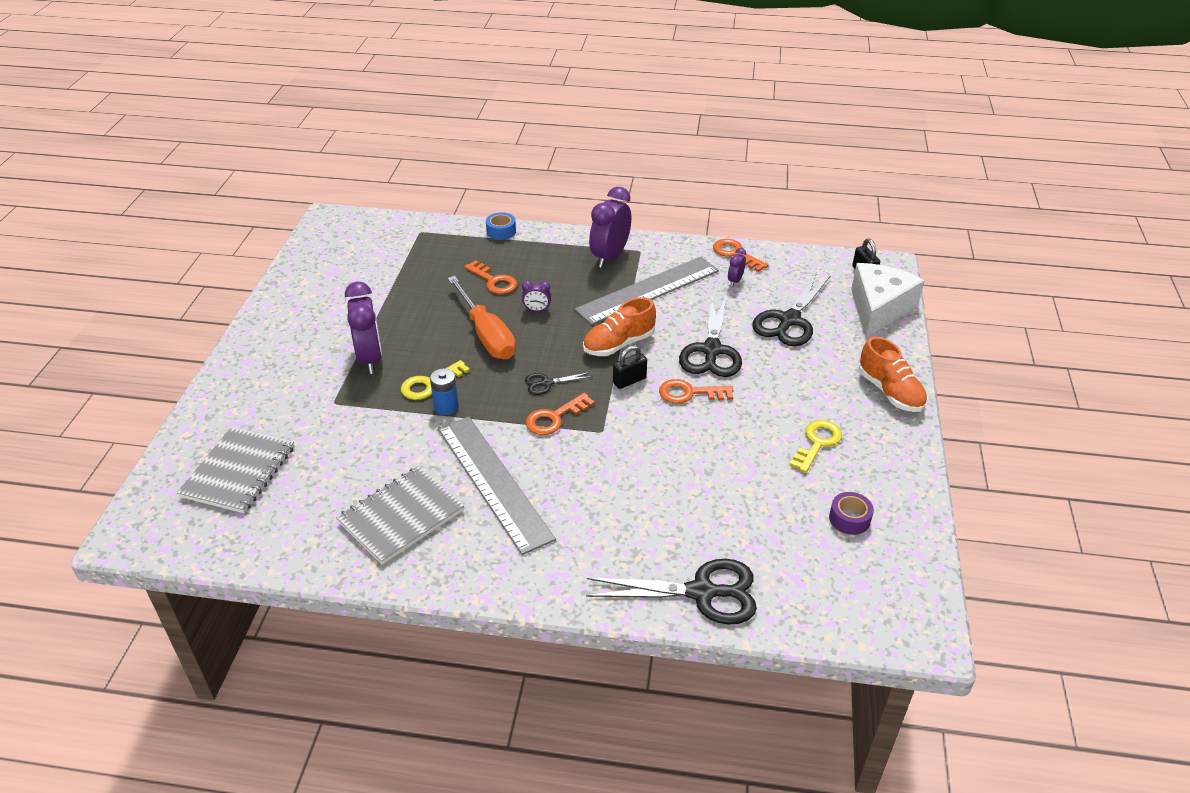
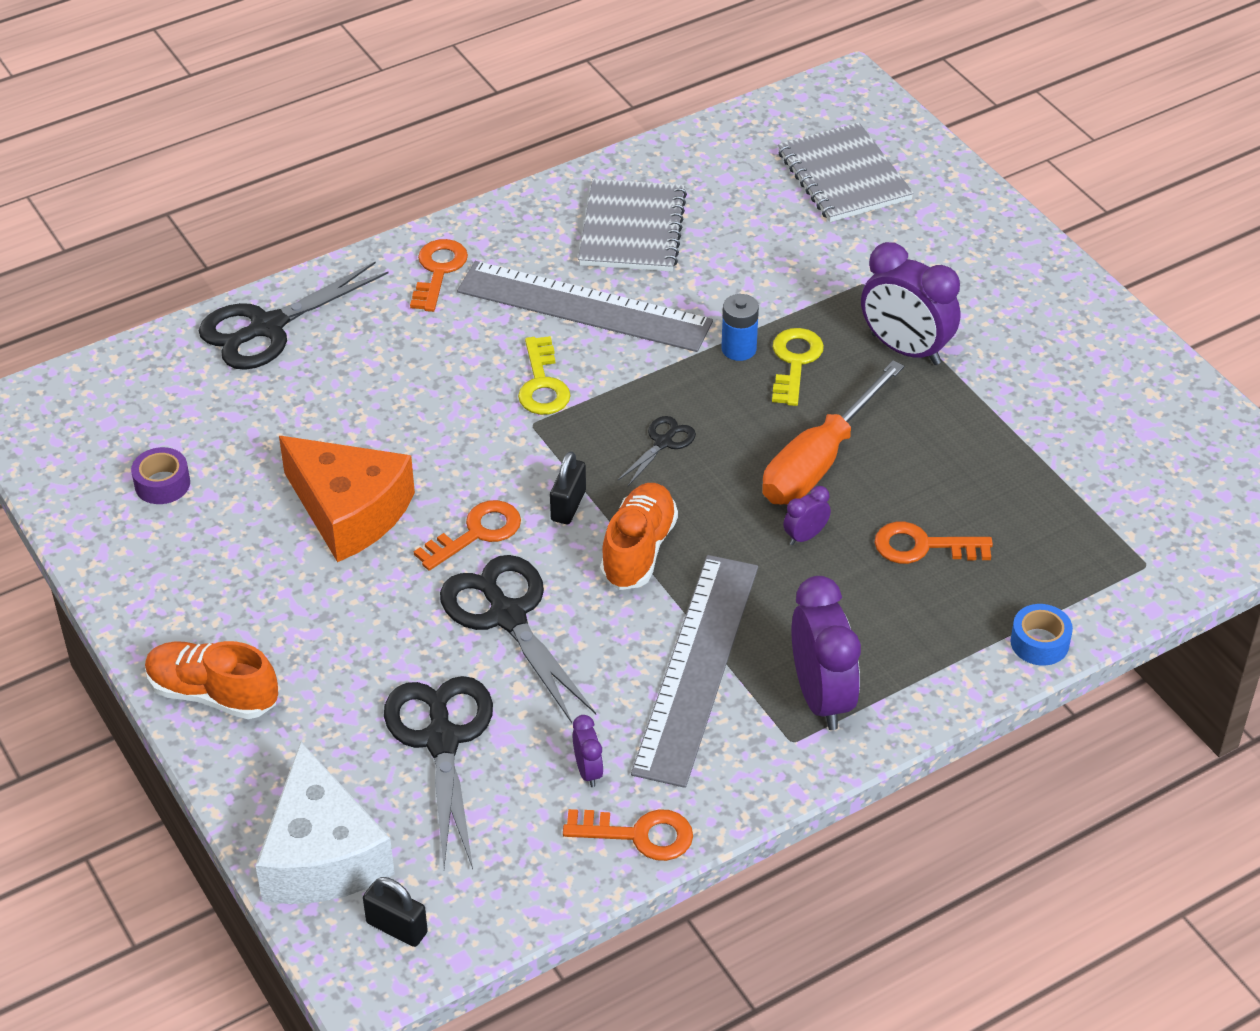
camera: 140 degrees right, 5 degrees up
orange screwdriver [447,276,516,359] -> orange screwdriver turned 75 degrees counterclockwise [762,360,904,505]
orange key [526,393,595,435] -> orange key moved to [410,239,468,312]
yellow key [789,420,842,473] -> yellow key moved to [518,336,571,415]
none -> orange cheese [279,436,415,562]

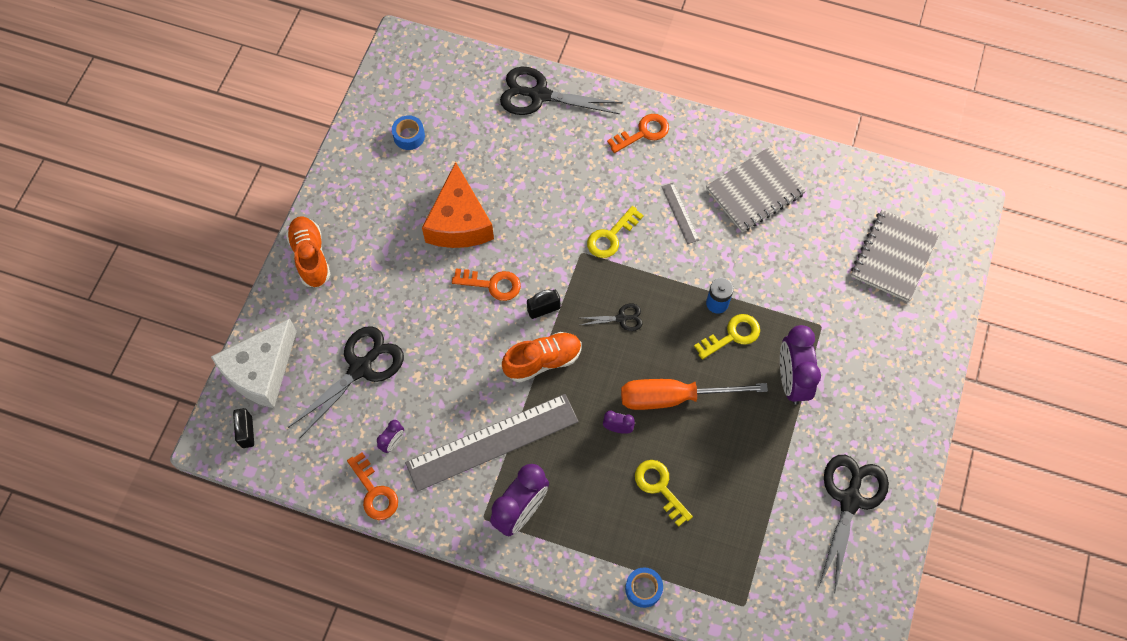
camera: 50 degrees right, 20 degrees up
purple tape [131,447,190,504] -> blue tape [392,115,425,150]
black scissors [440,555,596,723] -> black scissors moved to [819,455,889,591]
grey ruler [457,261,713,352] -> grey ruler [661,183,699,244], size x0.43
orange key [875,522,993,564] -> yellow key [635,460,693,527]

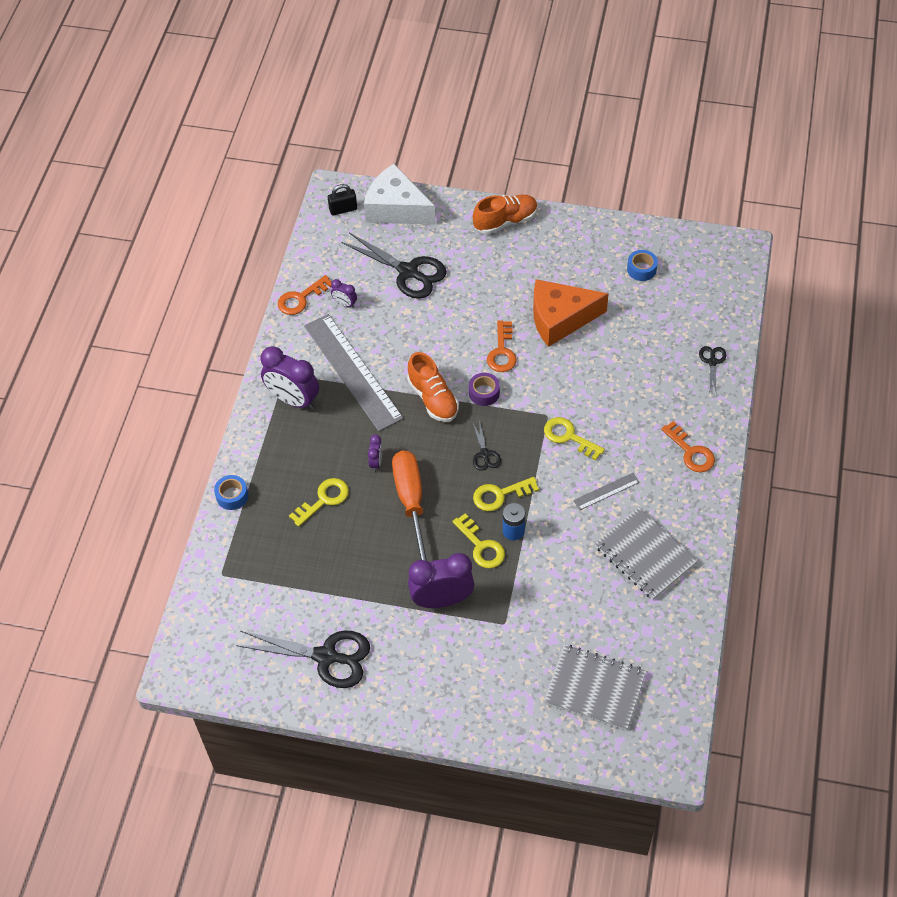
camera: 85 degrees right, 10 degrees down
black scissors [500,67,622,115] -> black scissors [699,346,726,395], size x0.49
black padlock [527,289,560,319] -> purple tape [469,373,500,406]
none -> yellow key [473,477,539,511]

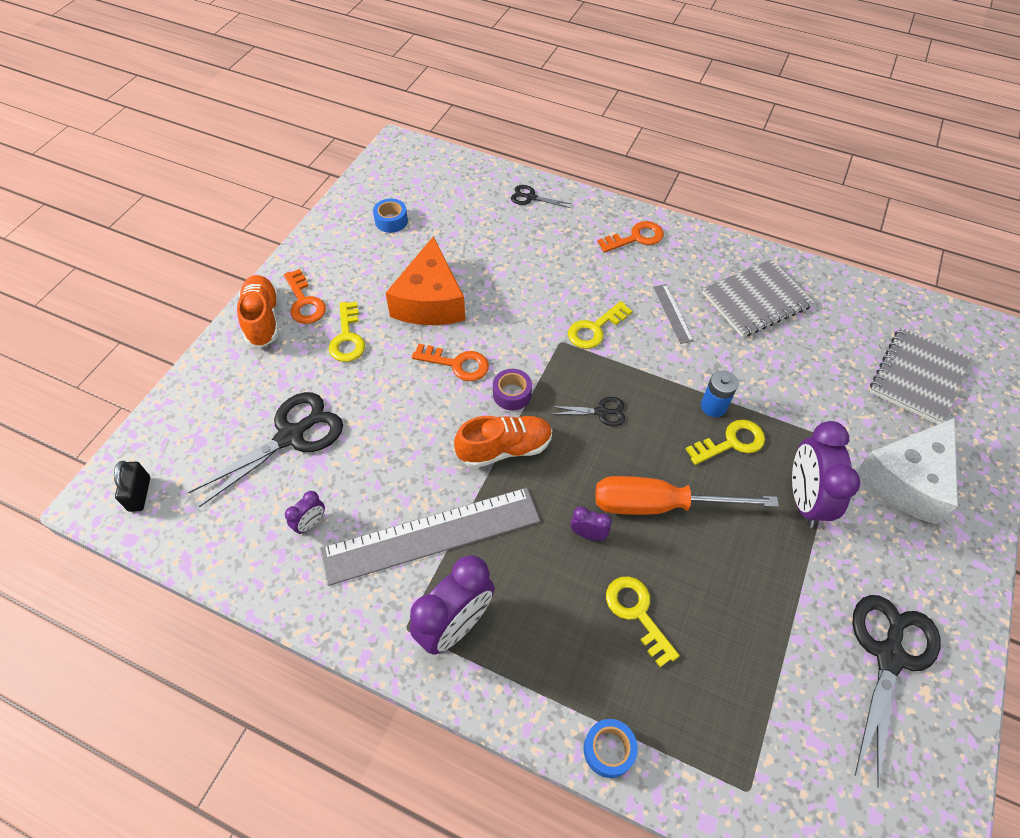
camera: 80 degrees left, 0 degrees up
orange key [278,275,332,315] -> orange key moved to [284,269,326,324]
white cheese [364,164,436,225] -> white cheese moved to [856,418,958,525]
yellow key [473,477,539,511] -> yellow key moved to [329,302,365,362]

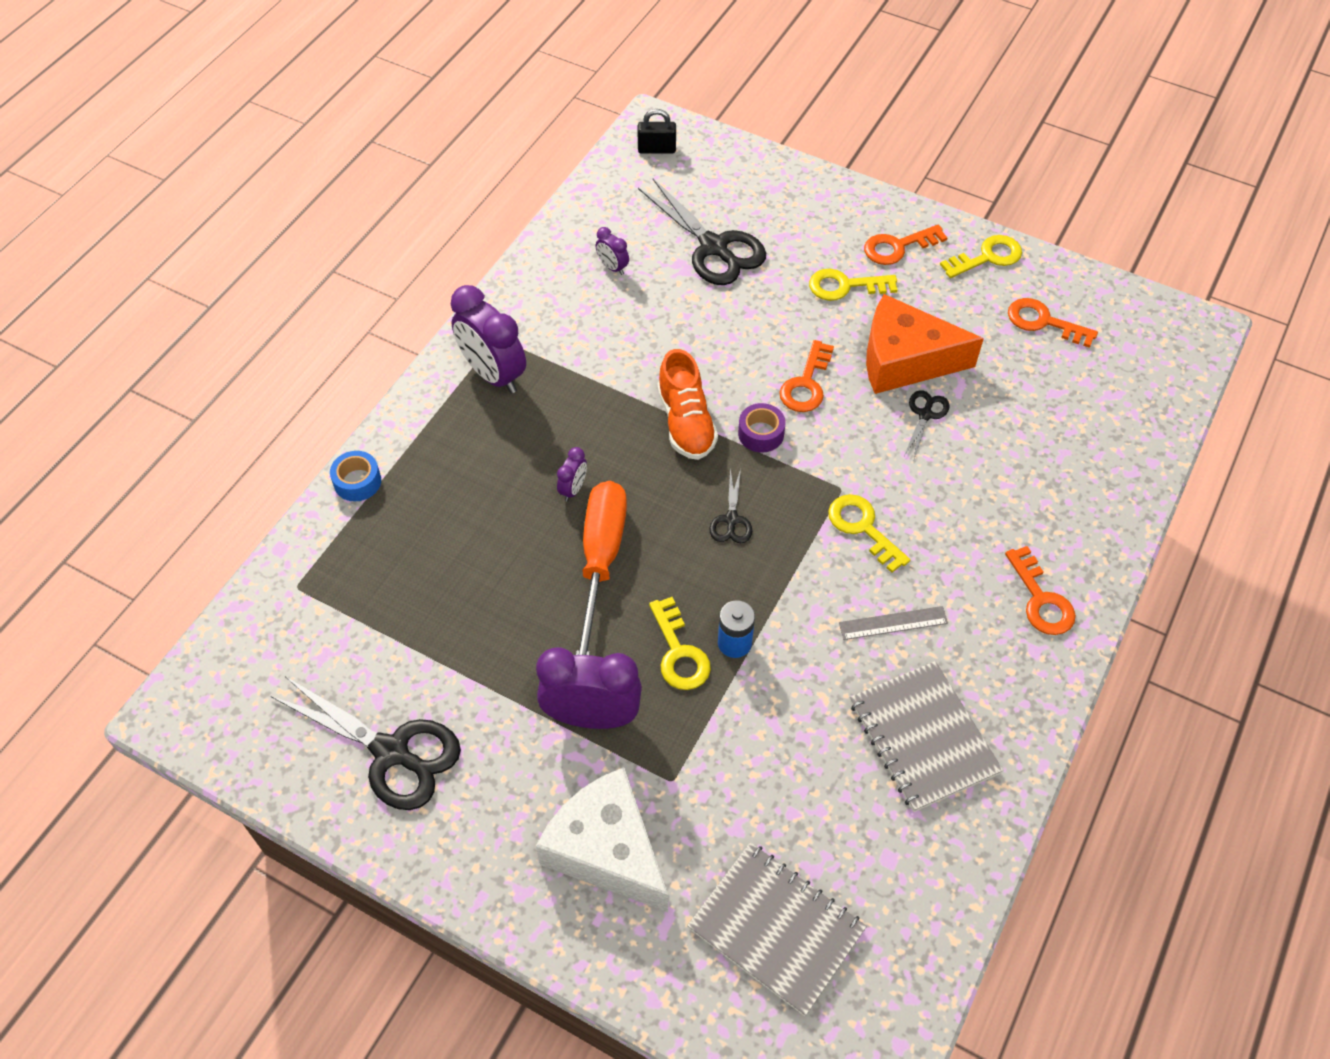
camera: 95 degrees right, 0 degrees up
orange shoe [237,275,279,347] -> none
grey ruler [320,487,540,586] -> none
blue tape [373,199,408,233] -> orange key [1008,298,1098,348]
black scissors [511,185,572,208] -> black scissors moved to [904,390,950,459]
yellow key [606,576,680,667] -> yellow key moved to [940,235,1022,278]

